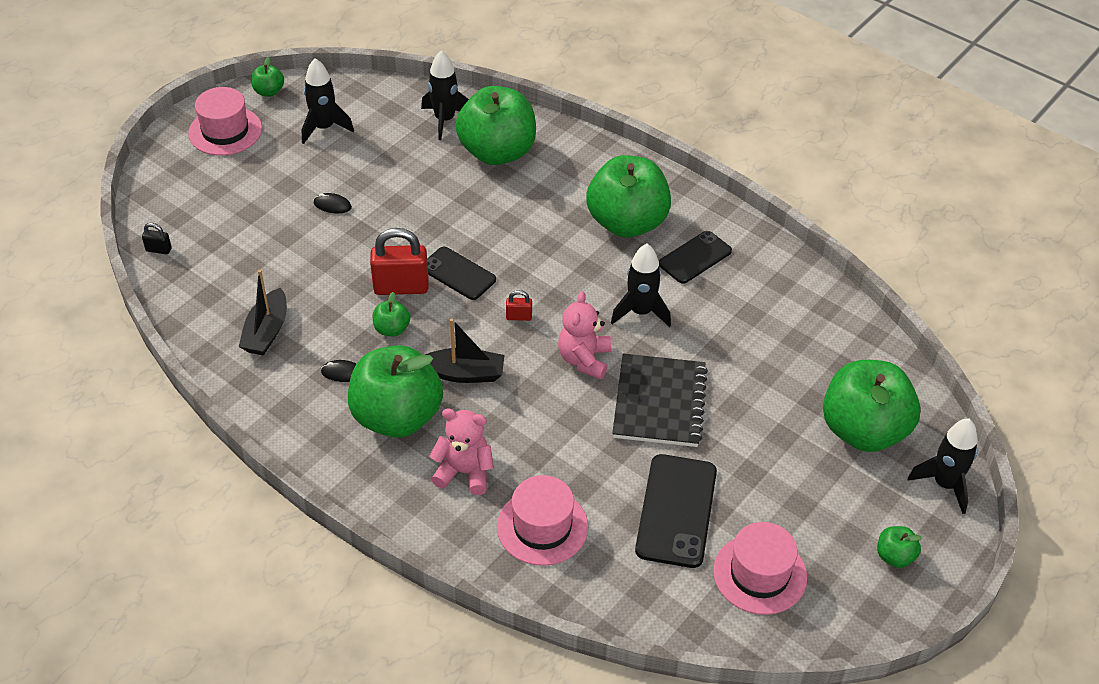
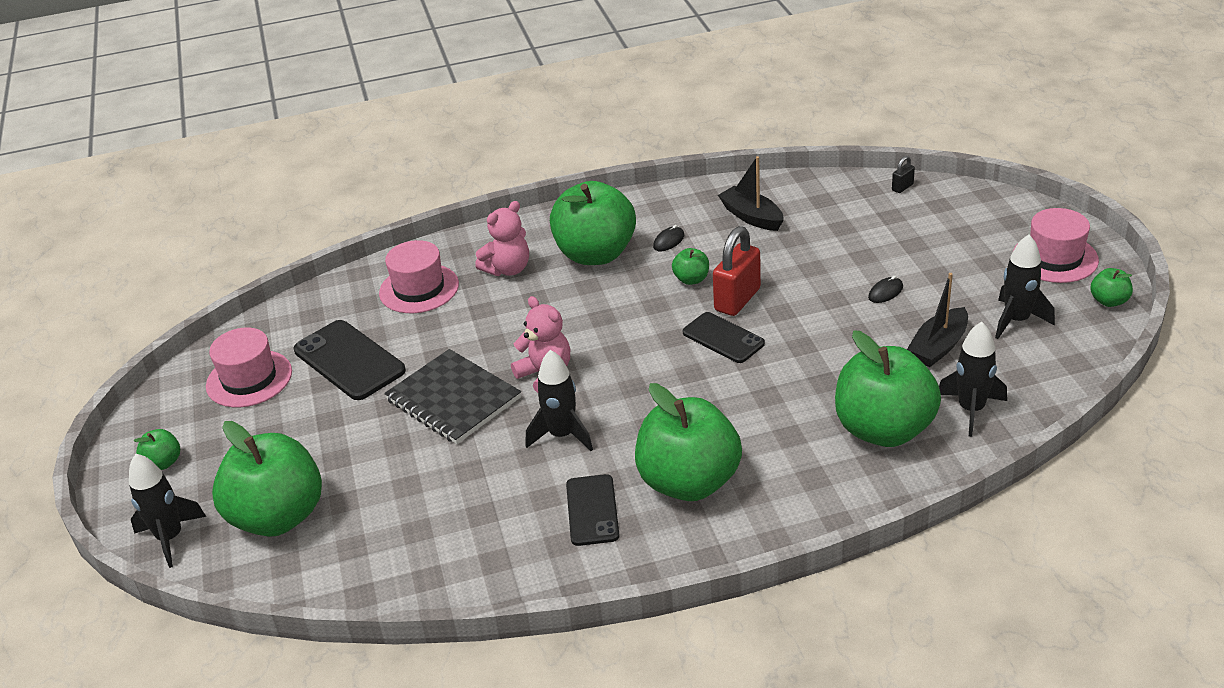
camera: 130 degrees right, 10 degrees down
black boat [425,318,504,383] -> black boat moved to [907,273,968,367]
black phone [427,247,496,300] -> black phone turned 60 degrees clockwise [683,312,765,363]
red padlock [506,290,532,321] -> none

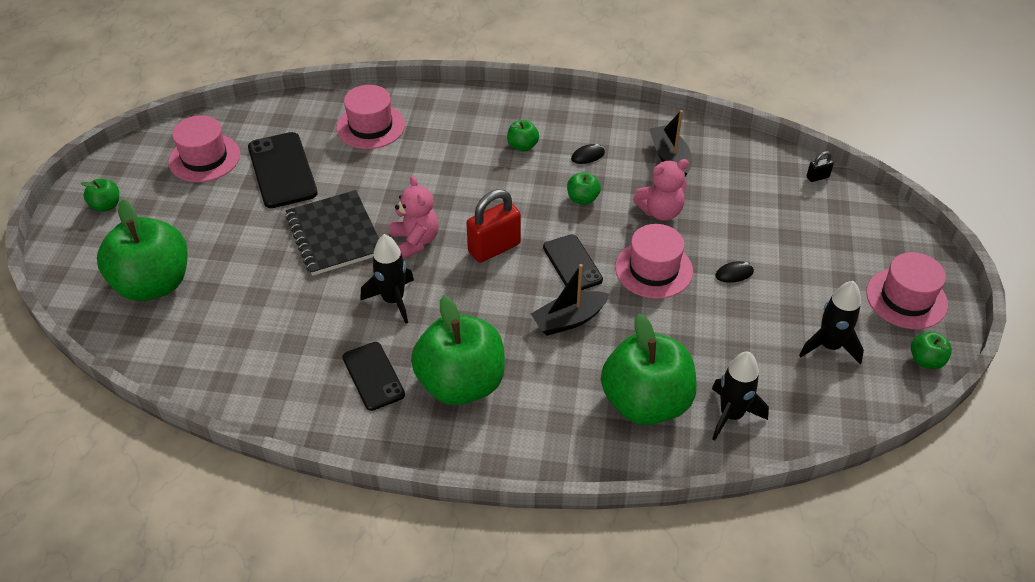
camera: 20 degrees right, 10 degrees up
black rocket [129,453,206,568] -> none
pink teddy bear [475,201,529,276] -> pink teddy bear moved to [633,159,689,221]
green apple [550,181,636,265] -> green apple [507,120,539,151], size x0.42
black phone [566,474,620,546] -> black phone turned 45 degrees counterclockwise [343,342,405,411]
red padlock [713,226,761,316] -> red padlock moved to [466,189,521,263]
black boat [907,273,968,367] -> black boat moved to [531,264,609,336]
none -> pink hat [615,224,693,299]

